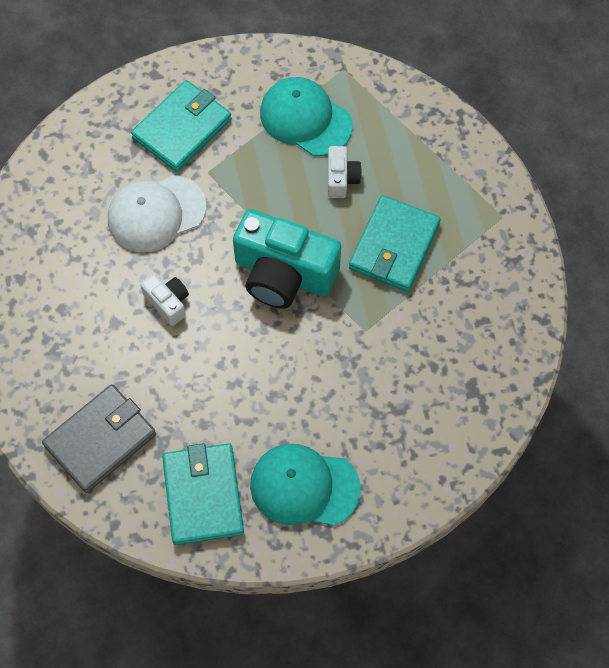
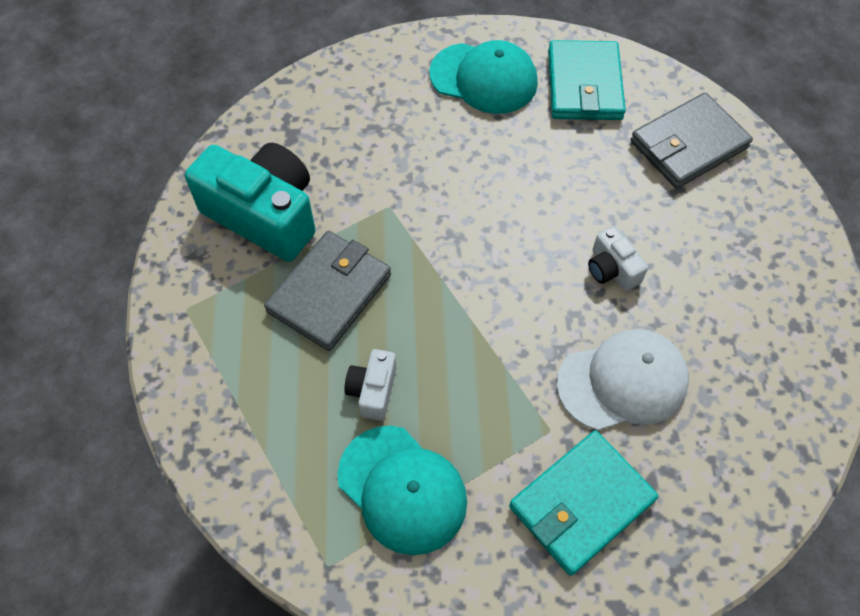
camera: 170 degrees left, 5 degrees down
turquoise camera [233,209,341,309] -> turquoise camera moved to [185,143,316,262]
turquoise wallet [349,195,441,292] -> grey wallet [264,231,391,351]

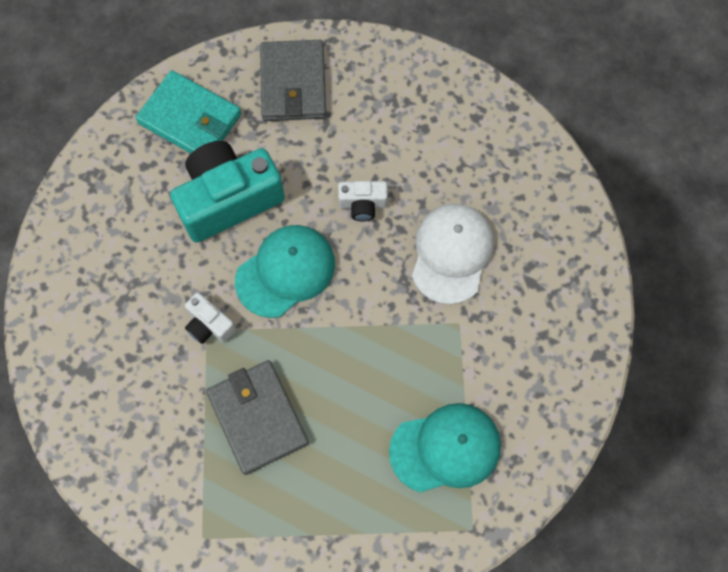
camera: 60 degrees left, 10 degrees up
turquoise camera [185,143,316,262] -> turquoise camera moved to [170,141,285,242]
white camera [344,349,396,421] -> white camera moved to [185,292,236,344]
turquoise cap [429,40,538,114] -> turquoise cap moved to [235,225,335,318]
turquoise wallet [509,430,658,576] -> none

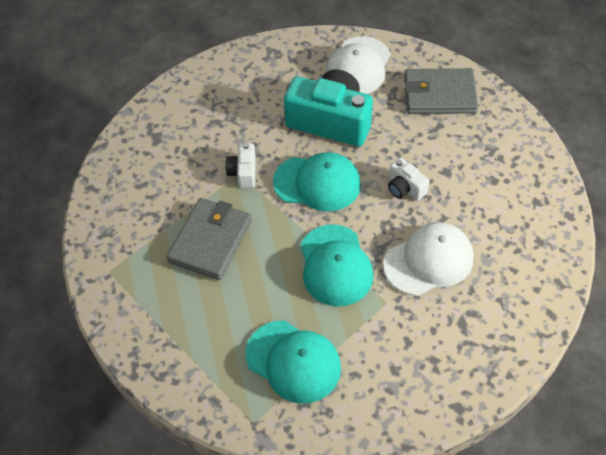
camera: 50 degrees right, 15 degrees down
turquoise wallet [136,70,241,154] -> white cap [326,36,391,94]
grey wallet [260,40,326,121] -> grey wallet turned 45 degrees clockwise [404,68,478,114]
none -> turquoise cap [301,224,374,307]

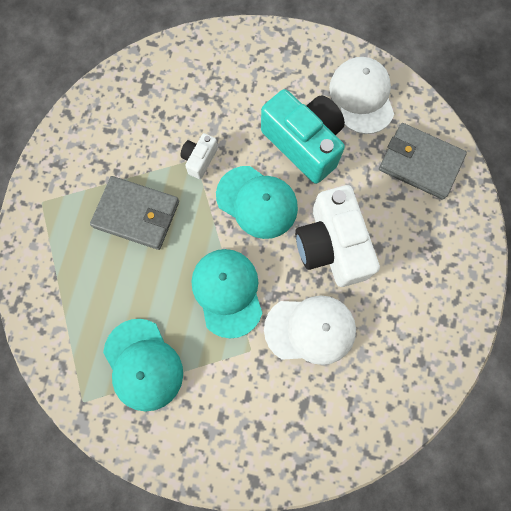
camera: 25 degrees right, 20 degrees up
grey wallet [167,198,252,280] -> grey wallet turned 60 degrees clockwise [90,176,179,250]
turquoise cap [301,224,374,307] -> turquoise cap turned 150 degrees clockwise [192,249,262,339]
white cap [326,36,391,94] -> white cap turned 120 degrees clockwise [329,57,394,134]
white camera [388,158,430,201] -> white camera [295,185,380,287], size x2.12

